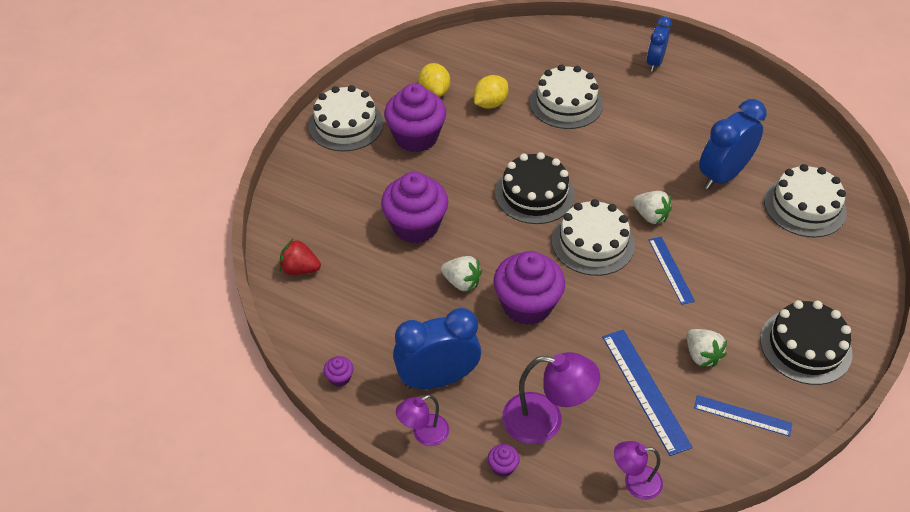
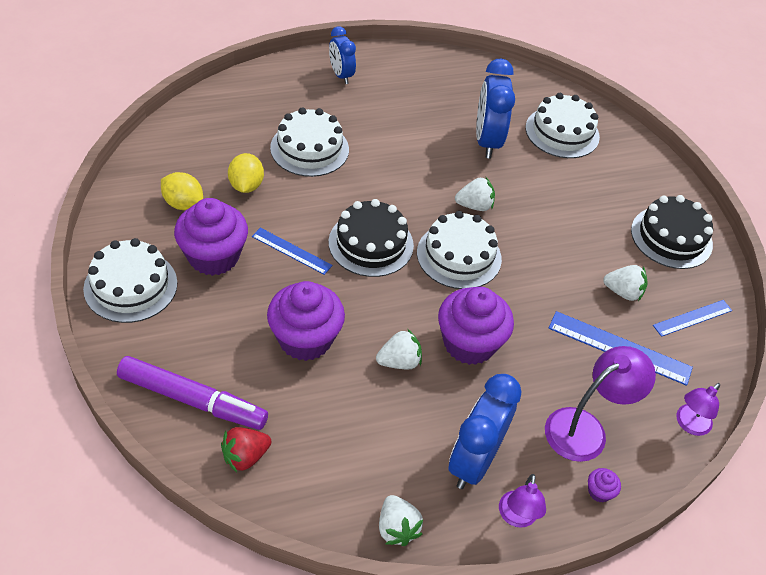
camera: 50 degrees left, 0 degrees up
purple cupcake [324,356,354,387] -> white strawberry [379,495,423,546]
blue ruler [648,237,695,305] -> blue ruler moved to [252,228,333,275]
none -> purple marker [117,356,268,430]

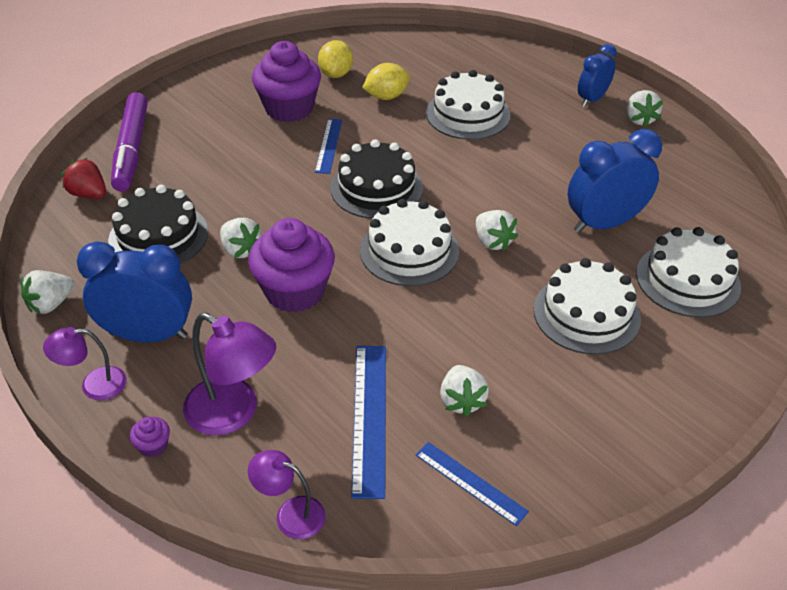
camera: 70 degrees right, 5 degrees down
white cake [83,238,177,323] -> white cake moved to [534,258,641,355]
purple cupcake [267,281,345,361] -> none
black cake [631,195,713,269] -> black cake moved to [108,185,208,264]
none -> white strawberry [626,90,663,128]

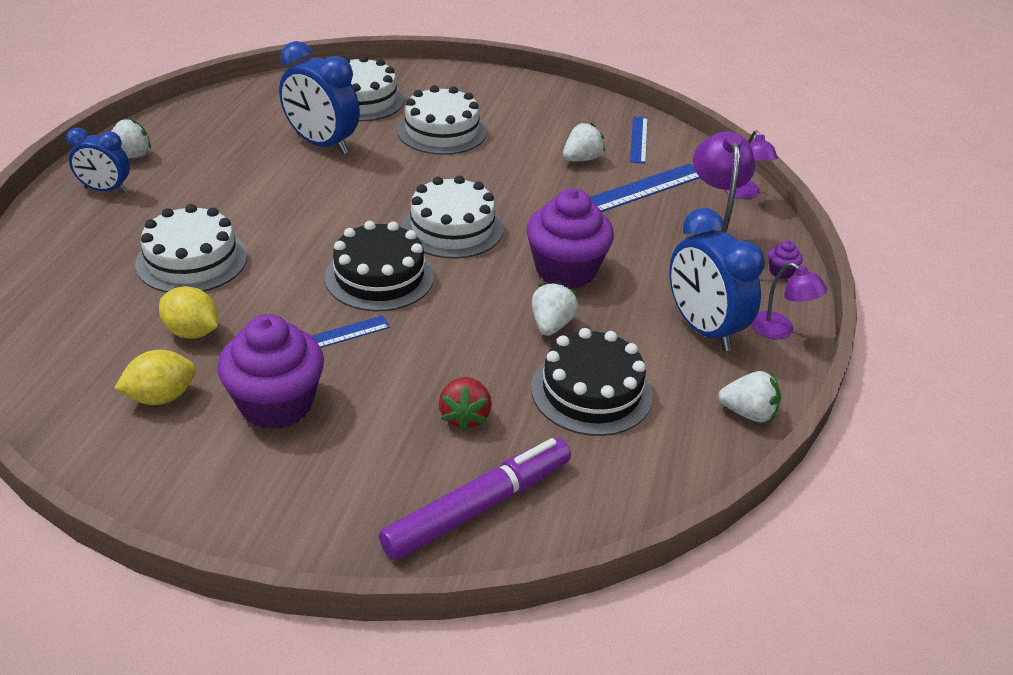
camera: 125 degrees left, 5 degrees down
red strawberry [61,158,106,199] -> red strawberry moved to [439,377,492,432]
white strawberry [476,210,518,251] -> none

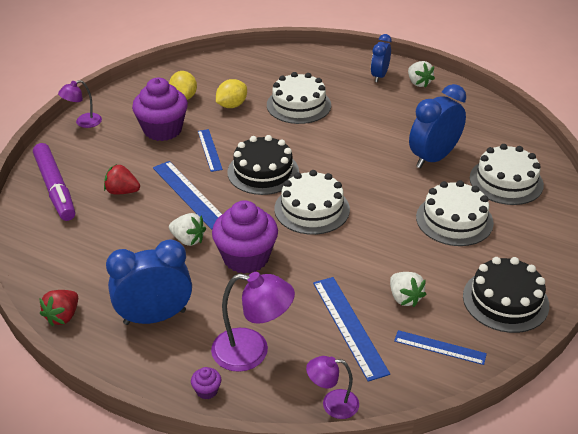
camera: 105 degrees right, 0 degrees up
black cake [531,328,653,436] -> black cake moved to [463,257,549,333]
white strawberry [718,371,781,422] -> red strawberry [39,290,78,326]
purple lamp [751,263,827,340] -> purple lamp moved to [58,80,102,128]
none -> blue ruler [153,161,222,230]

